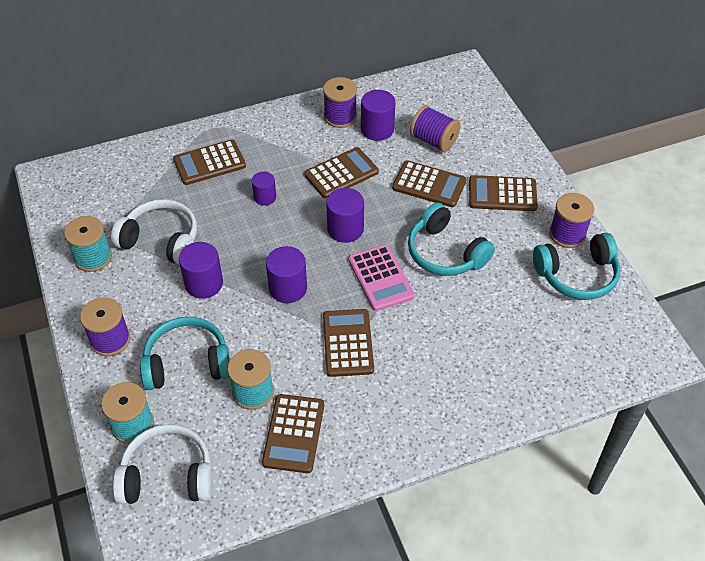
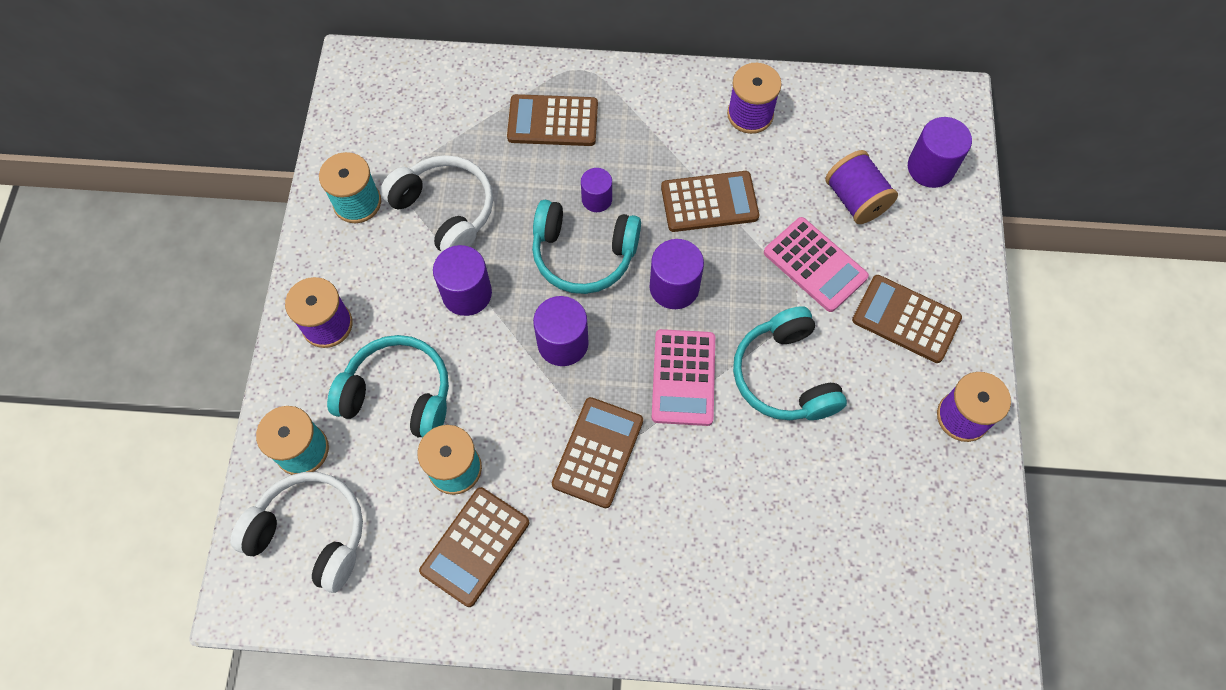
camera: 25 degrees right, 15 degrees up
purple cylinder [361,90,396,141] -> purple cylinder moved to [908,117,972,188]
brown calculator [392,160,466,207] -> pink calculator [764,217,869,312]
turquoise headphones [533,232,620,300] -> turquoise headphones moved to [532,200,641,294]

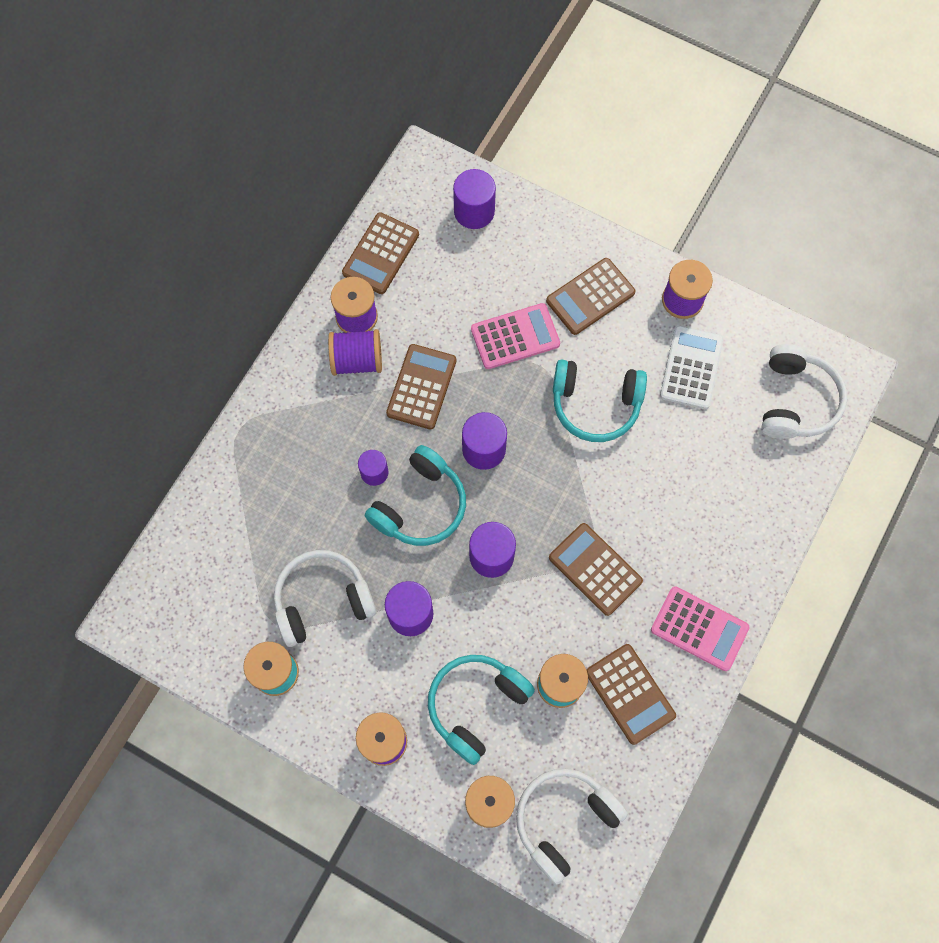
camera: 65 degrees left, 5 degrees up
brown calculator [507,94,598,146] -> brown calculator moved to [342,212,419,294]
pink calculator [652,329,715,426] -> pink calculator moved to [651,586,750,671]
purple spool [825,150,898,224] -> purple spool moved to [328,329,382,376]
none -> white calculator [660,326,723,409]
none -> white headphones [762,344,847,439]

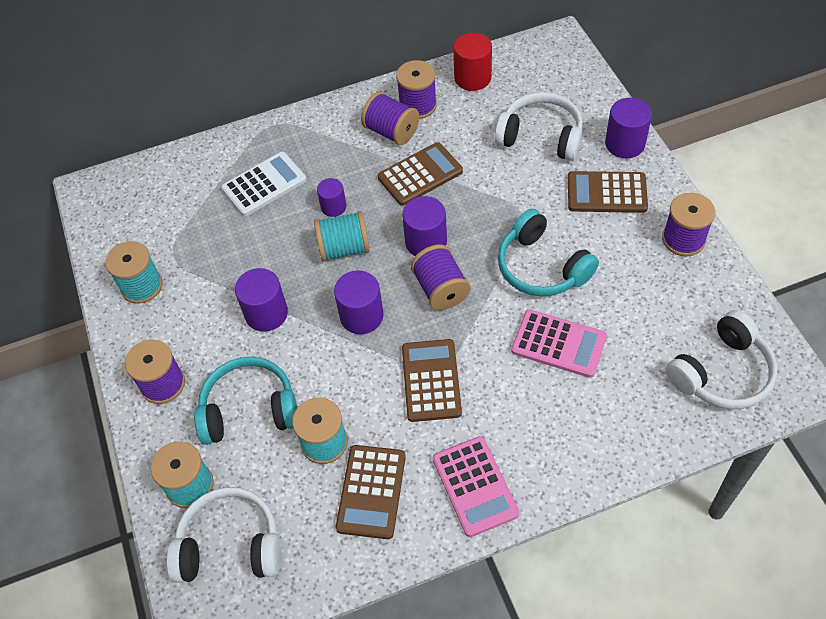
camera: 45 degrees right, 15 degrees down
white headphones [274,550,377,647] -> white headphones moved to [495,92,583,161]
brown calculator [342,212,419,294] -> red cylinder [453,33,492,91]
turquoise headphones [365,445,466,546] -> turquoise spool [314,211,370,262]
purple cylinder [453,169,496,229] -> purple cylinder moved to [605,98,652,158]
pink calculator [471,303,560,369] -> pink calculator moved to [511,310,607,378]
white calculator [660,326,723,409] -> white calculator moved to [221,152,307,216]
none -> purple spool [411,245,470,310]

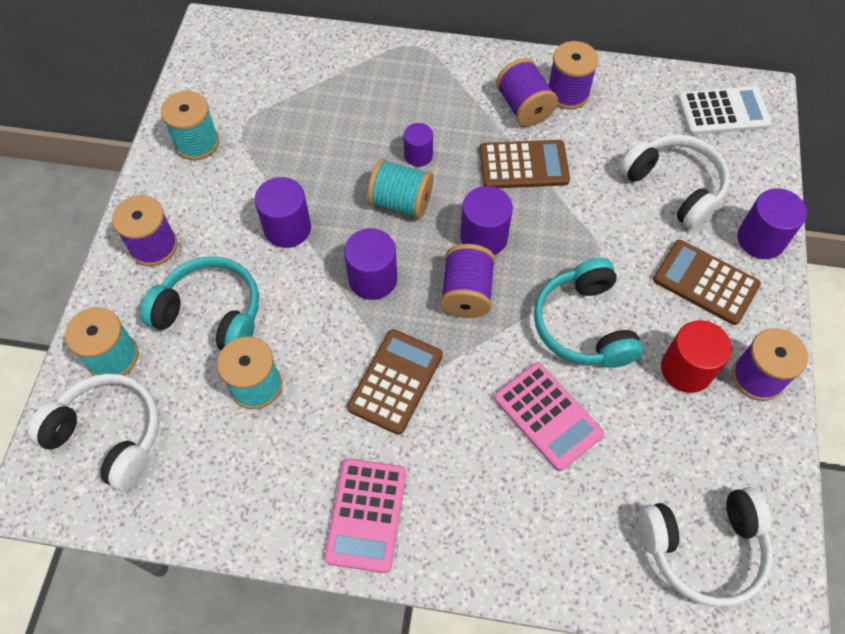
camera: 25 degrees right, 5 degrees up
white calculator [221,152,307,216] -> white calculator moved to [678,86,772,135]
brown calculator [336,445,406,539] -> none
red cylinder [453,33,492,91] -> red cylinder moved to [661,320,732,393]

